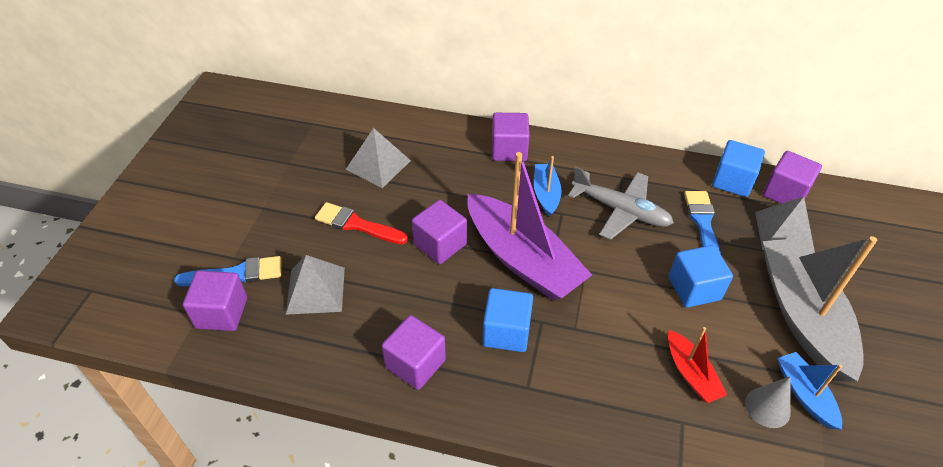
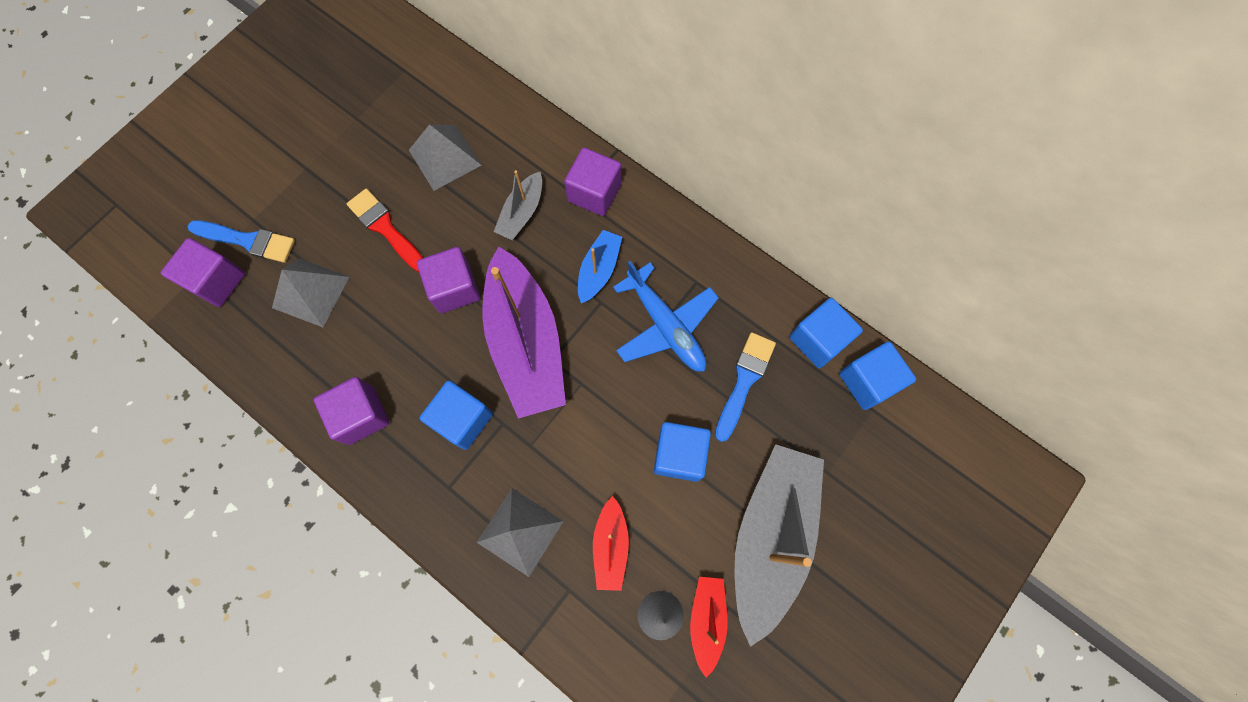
camera: 25 degrees right, 25 degrees up
grey plane [568,166,674,240] -> blue plane [613,261,719,372]
grey pyramid [755,197,815,253] -> grey pyramid moved to [477,488,564,577]
purple cube [763,151,822,204] -> blue cube [839,342,916,410]
blue boat [778,352,842,430] -> red boat [690,577,727,678]
none -> grey boat [494,170,542,240]

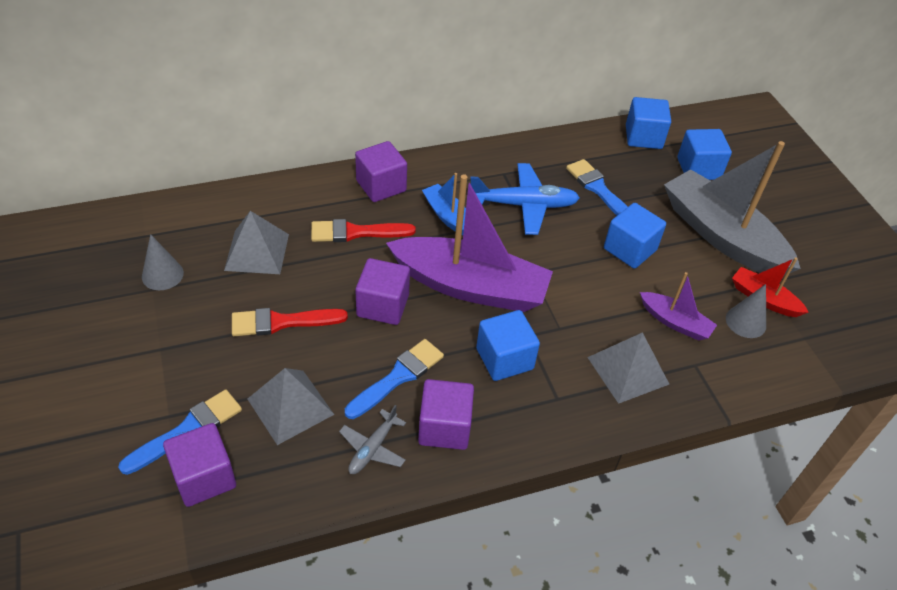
camera: 60 degrees left, 25 degrees down
grey boat [494,170,542,240] -> red brush [311,219,416,242]
red boat [593,496,629,591] -> purple boat [640,272,717,341]
blue cube [789,298,863,368] -> blue cube moved to [677,129,732,180]
none -> grey cone [142,234,184,290]
none -> grey plane [339,405,406,474]
none -> blue brush [345,339,444,419]

